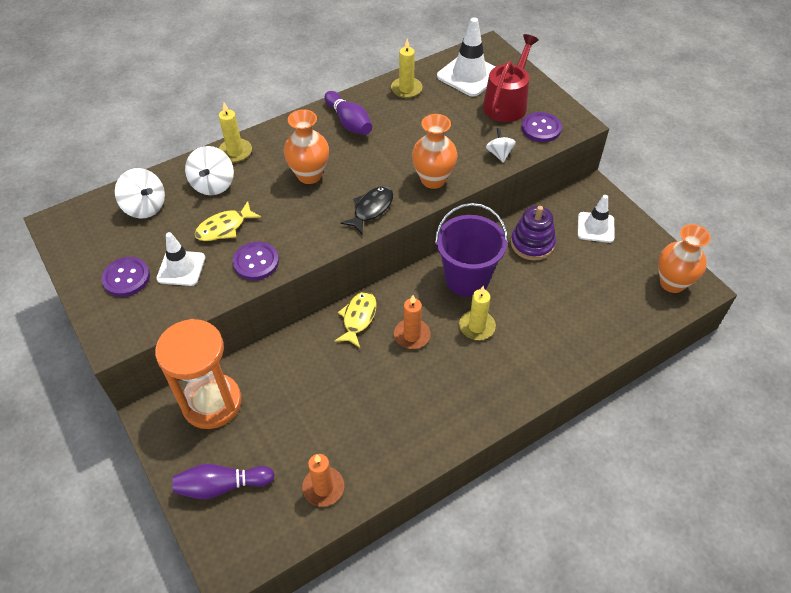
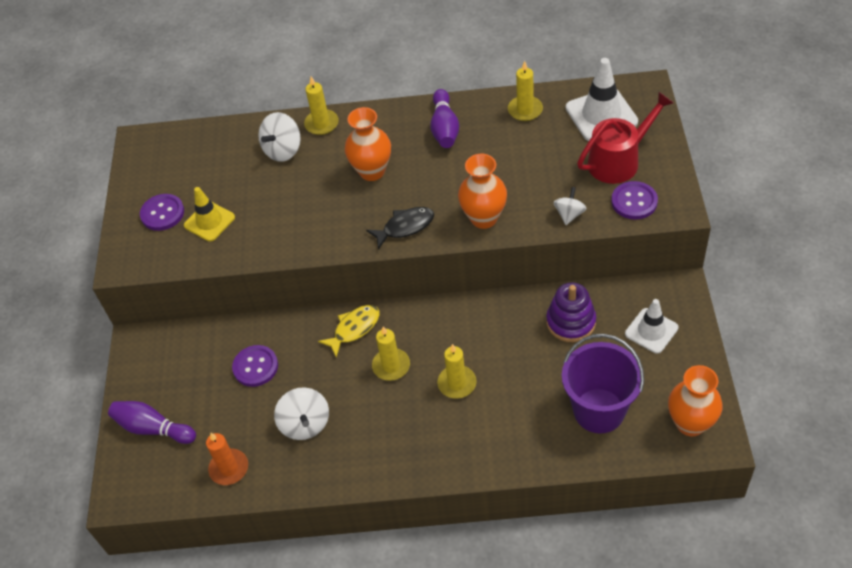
camera: 35 degrees right, 0 degrees up
white spinning top [115,168,165,219] -> white spinning top moved to [274,387,329,440]
orange hourglass [155,319,242,429] -> none
white traffic cone [156,232,205,286] -> yellow traffic cone [184,187,235,242]
yellow fish [195,201,261,241] -> none
purple button [233,242,279,280] -> purple button moved to [232,345,278,387]
orange candle [394,295,431,349] -> yellow candle [372,327,410,381]
purple bucket [435,203,508,297] -> purple bucket moved to [562,334,644,433]

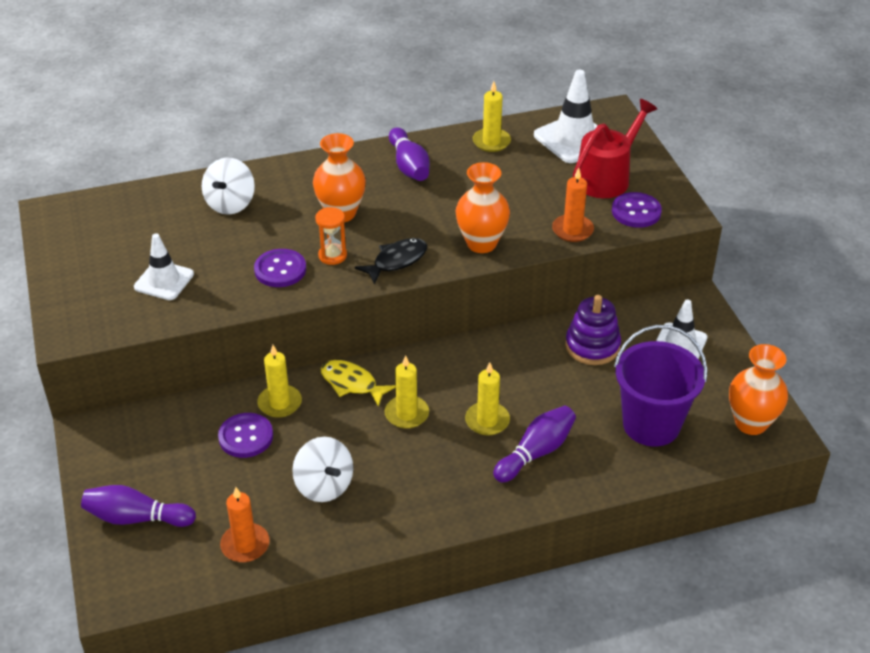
camera: 20 degrees left, 10 degrees down
purple button [140,194,184,231] -> purple button moved to [254,249,306,287]
yellow traffic cone [184,187,235,242] -> white traffic cone [134,233,194,300]
yellow candle [304,77,339,135] -> yellow candle moved to [257,345,302,418]
yellow fish [318,305,380,357] -> yellow fish turned 90 degrees counterclockwise [320,360,396,407]
white spinning top [553,187,587,225] -> orange candle [552,167,594,242]
none -> orange hourglass [315,207,347,265]
none -> purple bowling pin [493,406,576,483]

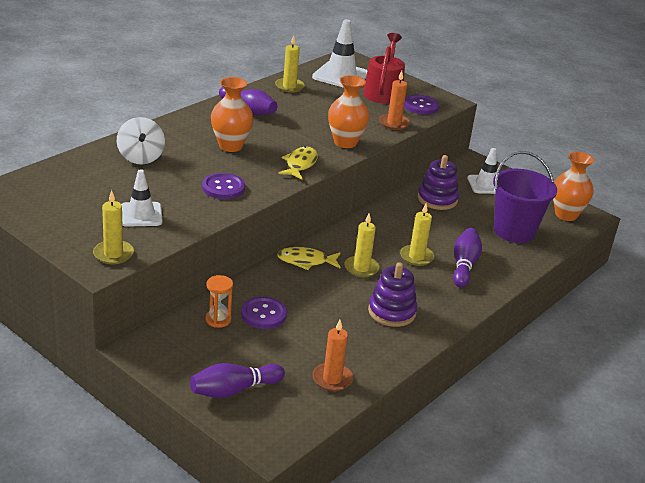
camera: 35 degrees left, 10 degrees down
yellow candle [257,345,302,418] -> yellow candle moved to [93,190,134,264]
white spinning top [292,437,353,502] -> none
orange hourglass [315,207,347,265] -> orange hourglass moved to [205,275,233,328]
black fish [355,238,427,285] -> yellow fish [278,146,318,179]
none -> purple stacking toy [368,262,417,327]

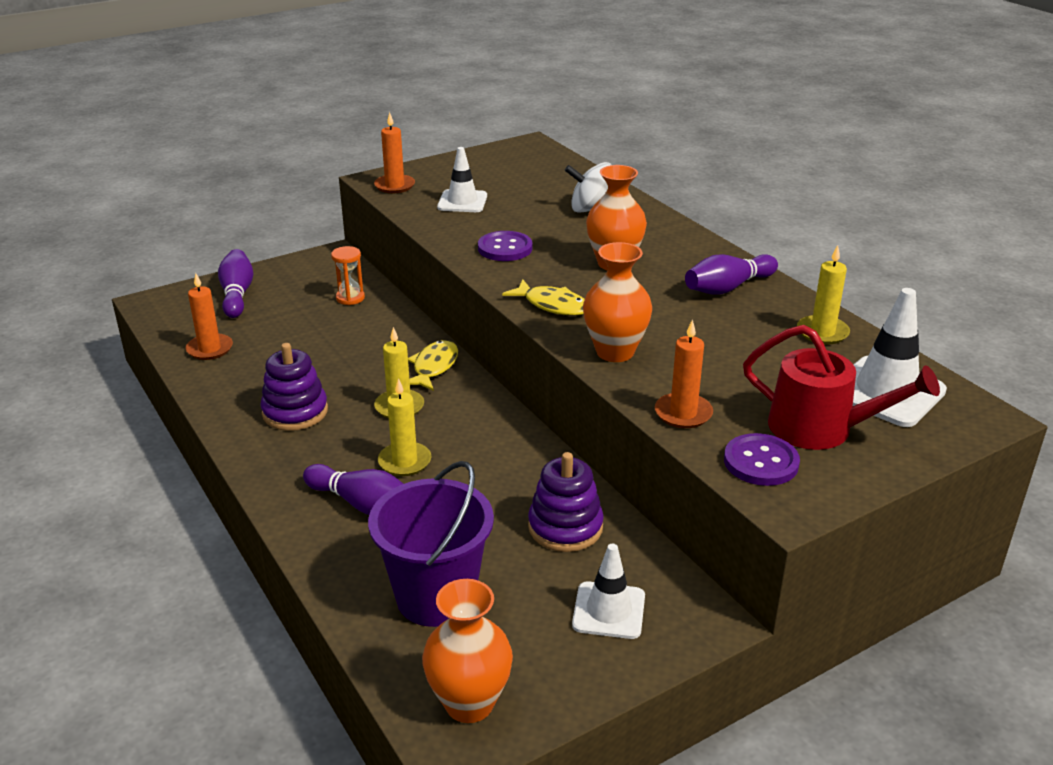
camera: 110 degrees right, 0 degrees up
yellow candle [93,190,134,264] -> orange candle [374,112,415,193]
purple button [241,296,287,329] -> none

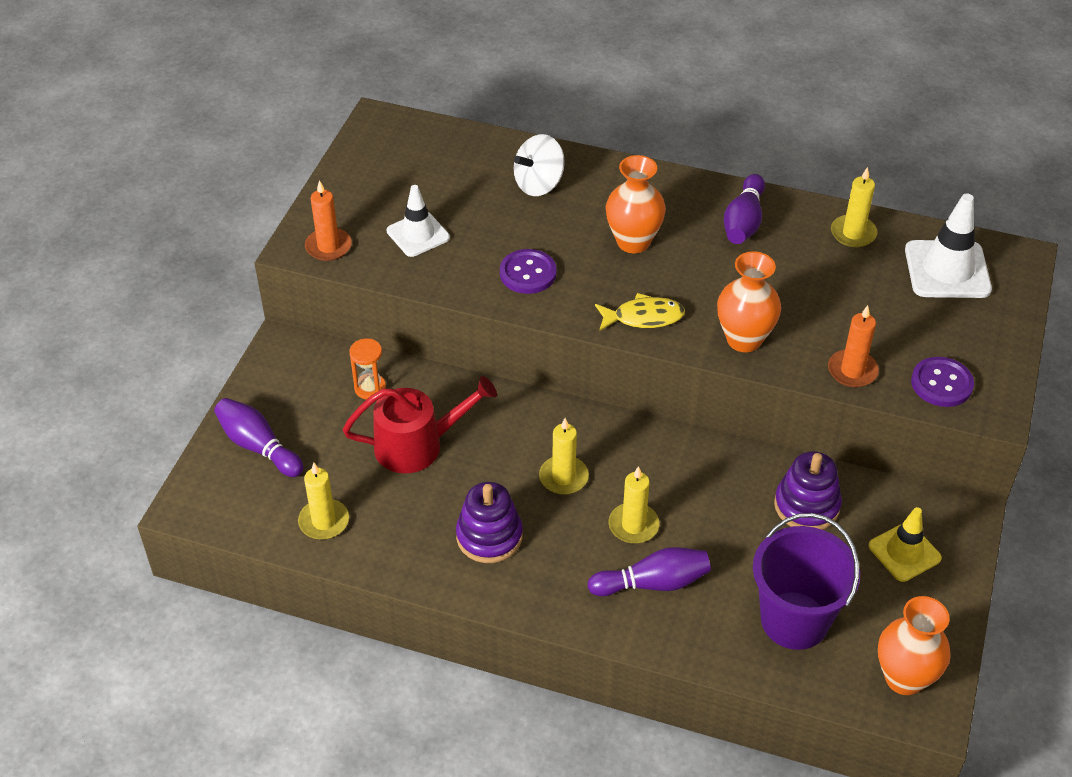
camera: 40 degrees left, 15 degrees up
orange candle [186,273,233,360] -> yellow candle [298,463,349,540]
yellow fish [408,340,458,391] -> none
white traffic cone [572,544,645,639] -> yellow traffic cone [868,507,942,582]
red watering can [743,325,940,450] -> red watering can moved to [343,376,497,473]

